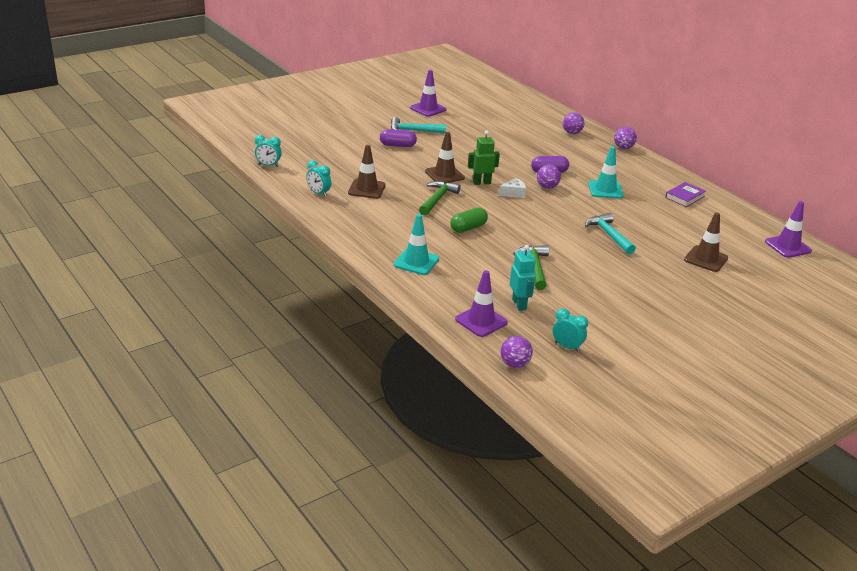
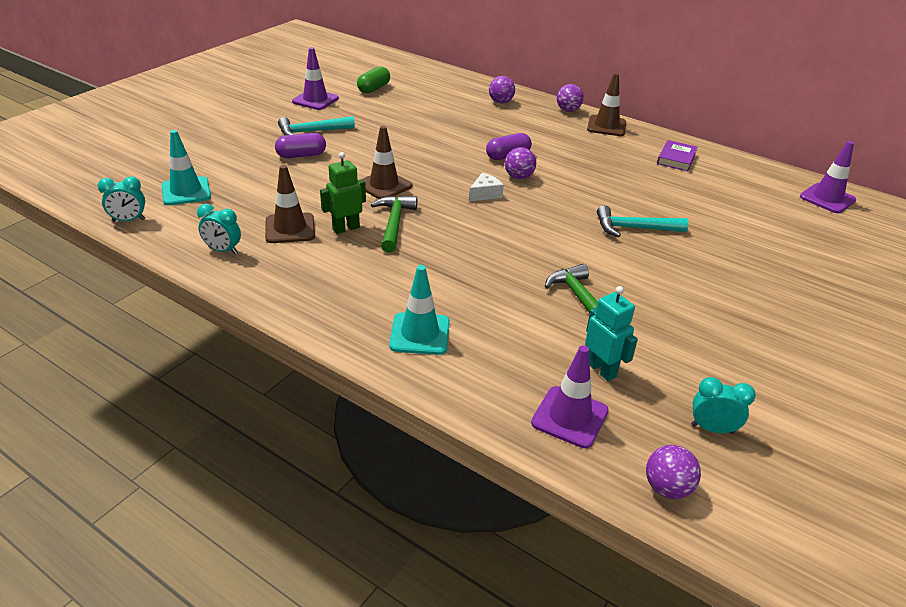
camera: 20 degrees left, 5 degrees up
green capsule [450,207,488,233] -> green capsule moved to [357,66,390,93]
green robot [468,131,500,185] -> green robot moved to [320,152,366,234]
turquoise hammer [585,213,636,254] -> turquoise hammer turned 45 degrees counterclockwise [597,205,689,237]
turquoise traffic cone [588,147,624,198] -> turquoise traffic cone moved to [162,130,211,205]
brown traffic cone [684,213,728,272] -> brown traffic cone moved to [587,73,626,136]

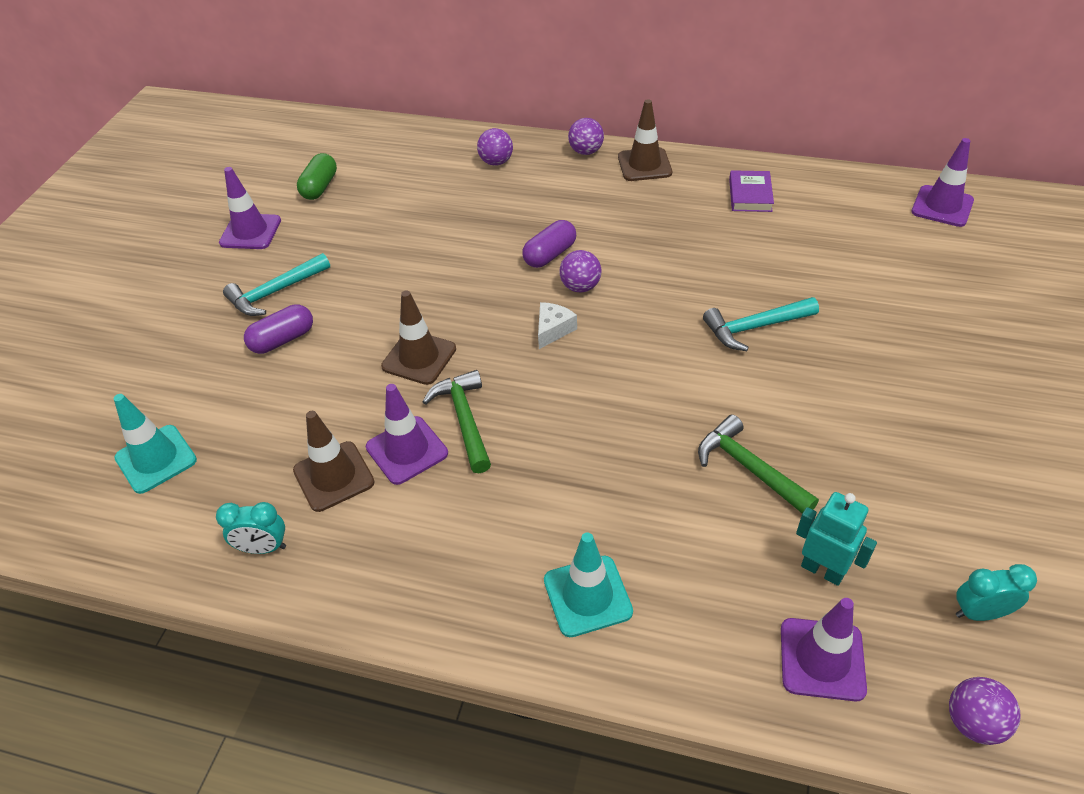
camera: 15 degrees left, 10 degrees up
turquoise clock [98,176,145,222] -> none
green robot [320,152,366,234] -> purple traffic cone [366,384,448,485]

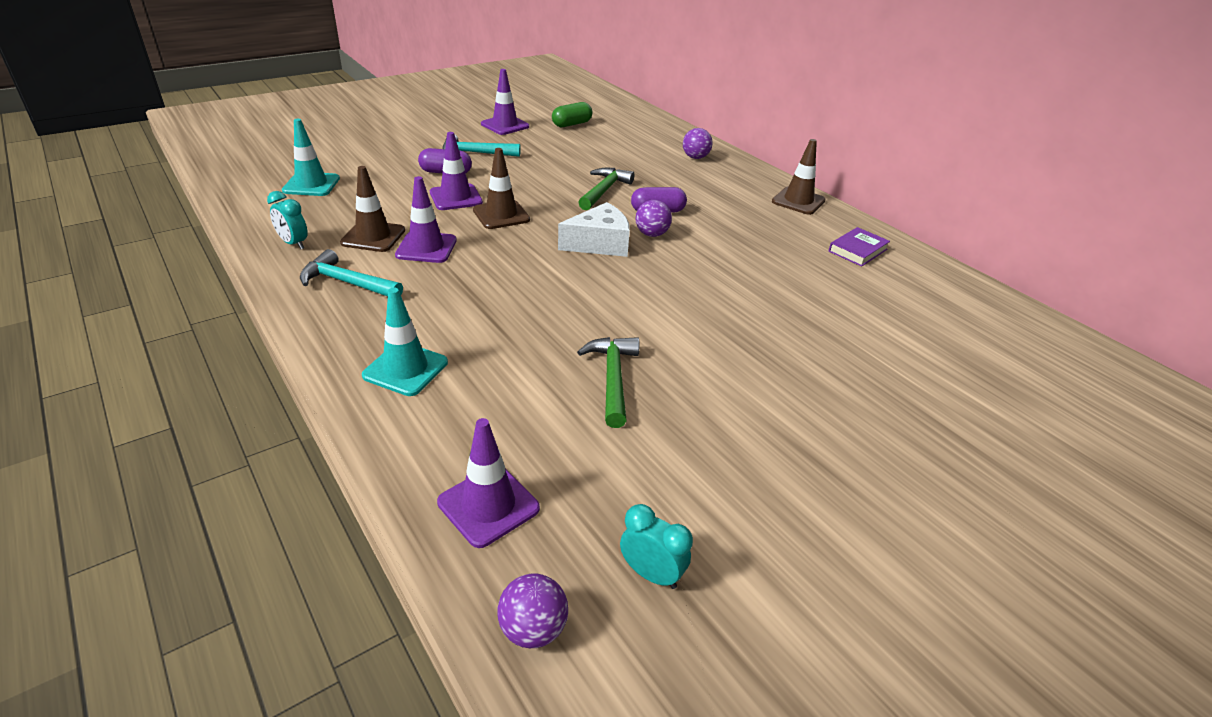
camera: 35 degrees right, 10 degrees down
green hammer [423,370,491,473] -> green hammer moved to [578,168,635,210]
white cheese [538,302,577,349] -> white cheese [558,202,630,257], size x1.72
purple ball [568,118,604,155] -> none
turquoise hammer [703,297,819,351] -> turquoise hammer moved to [300,249,403,297]
turquoise robot [796,492,877,586] -> none
purple traffic cone [911,138,974,227] -> purple traffic cone moved to [430,132,483,210]

